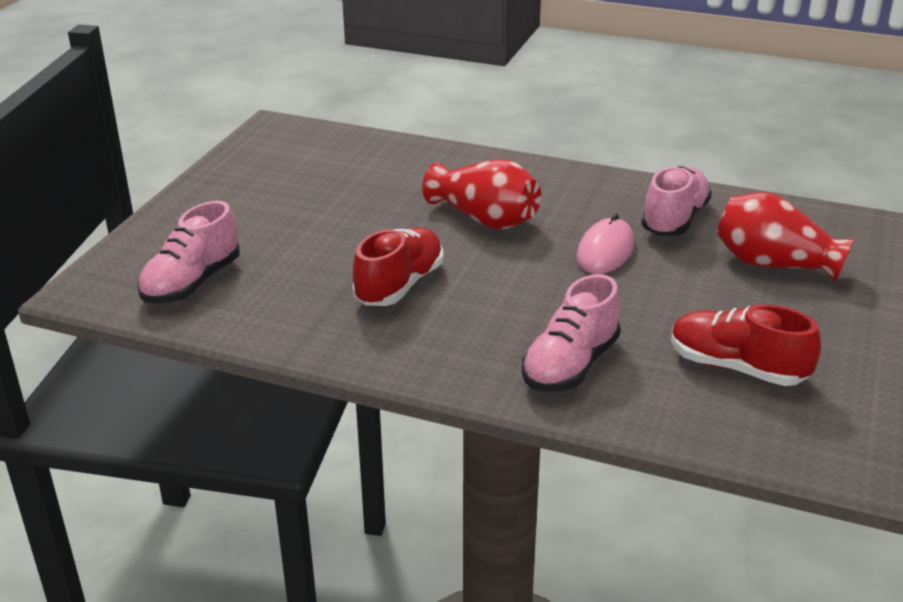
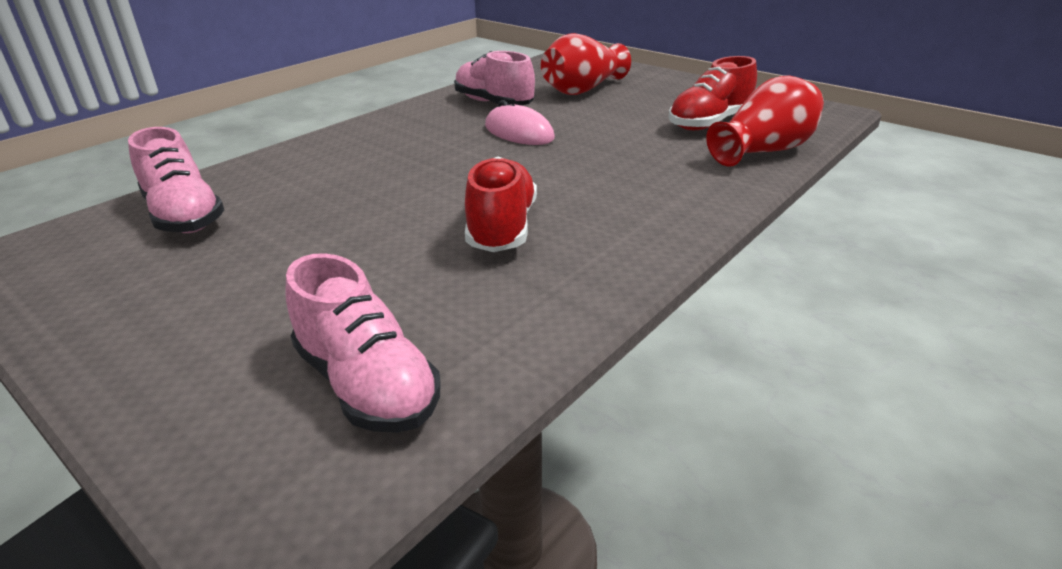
camera: 70 degrees left, 0 degrees up
red shoe [353,227,443,306] -> red shoe turned 45 degrees clockwise [465,157,537,252]
red vase [422,159,541,229] -> red vase moved to [706,76,824,167]
pink shoe [521,274,621,392] -> pink shoe moved to [128,127,224,233]

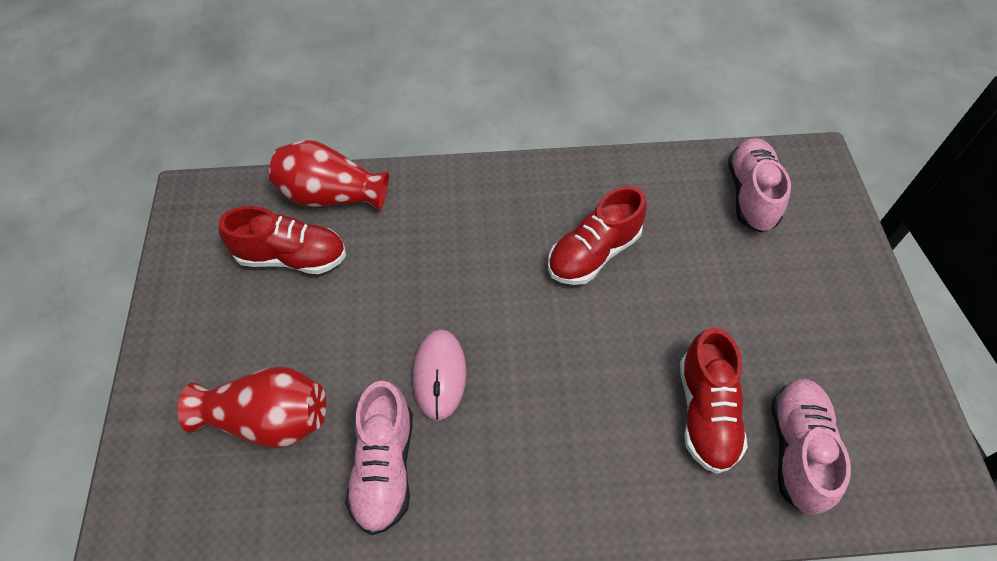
camera: 135 degrees left, 25 degrees up
none -> red shoe [680,328,748,474]

